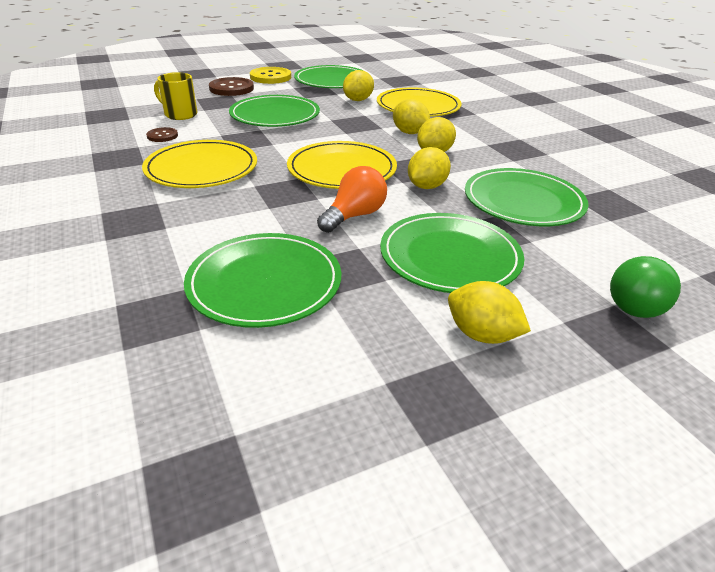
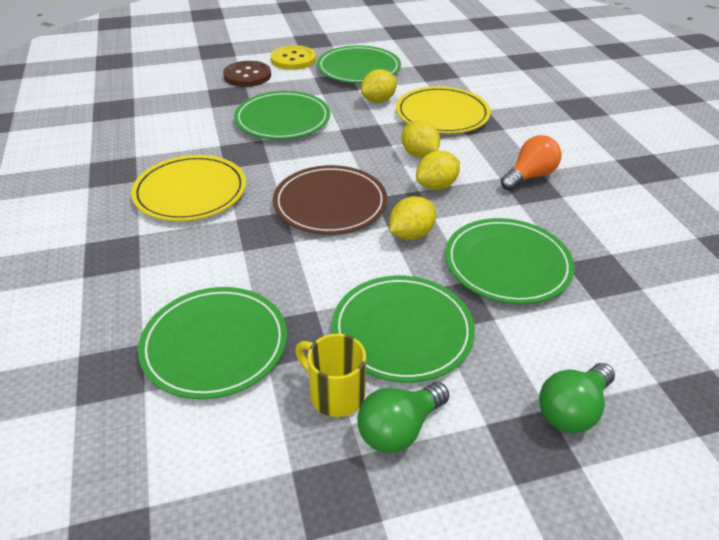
camera: 10 degrees right, 5 degrees up
brown button [146,127,178,142] -> none
yellow mug [154,72,198,120] -> yellow mug moved to [295,333,366,417]
yellow plate [287,141,397,189] -> brown plate [273,165,387,234]
orange light bulb [317,166,387,233] -> orange light bulb moved to [501,135,562,191]
yellow lemon [448,281,531,344] -> green light bulb [357,382,450,453]

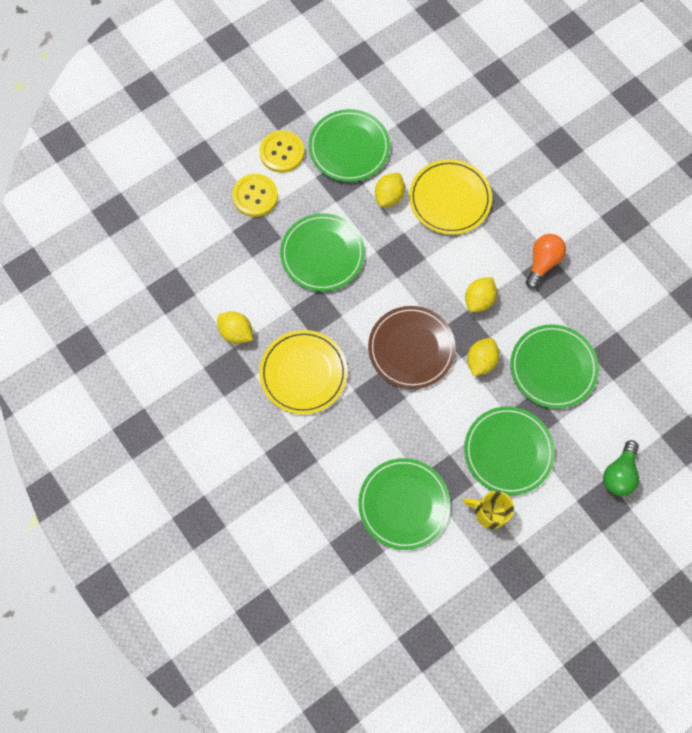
camera: 20 degrees left, 30 degrees up
brown button [223,61,271,87] -> yellow button [232,174,278,217]
green light bulb [357,382,450,453] -> none
yellow lemon [401,120,440,158] -> yellow lemon moved to [217,311,253,344]

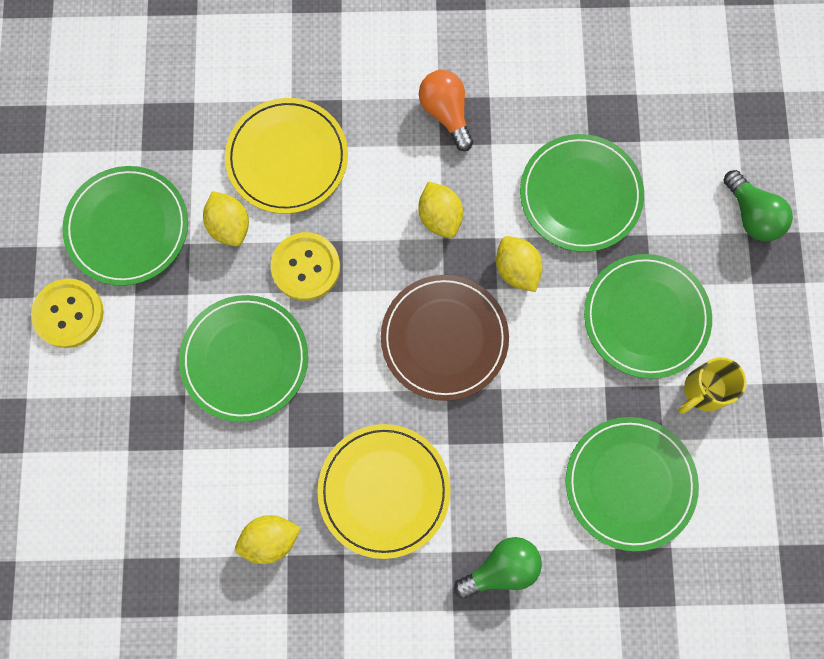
camera: 55 degrees left, 5 degrees up
yellow button [232,174,278,217] -> yellow button moved to [271,232,340,301]
none -> green light bulb [454,537,542,599]

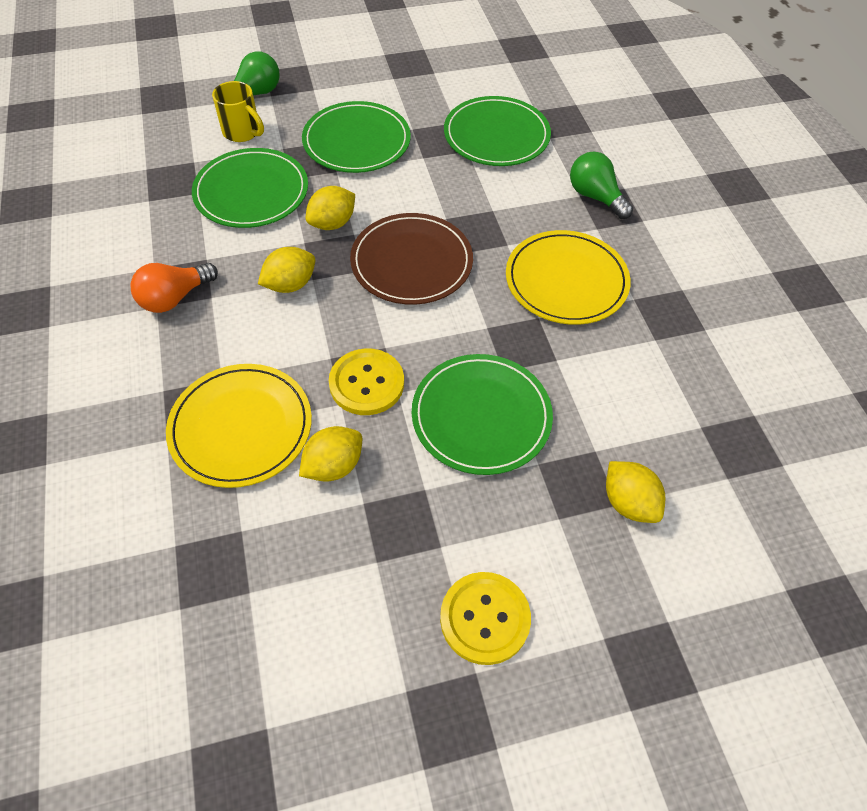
camera: 105 degrees left, 20 degrees down
green plate [62,166,188,286] -> none
yellow lemon [235,515,301,564] -> yellow lemon moved to [606,461,665,523]
yellow mug [678,357,746,414] -> yellow mug moved to [212,81,264,142]

